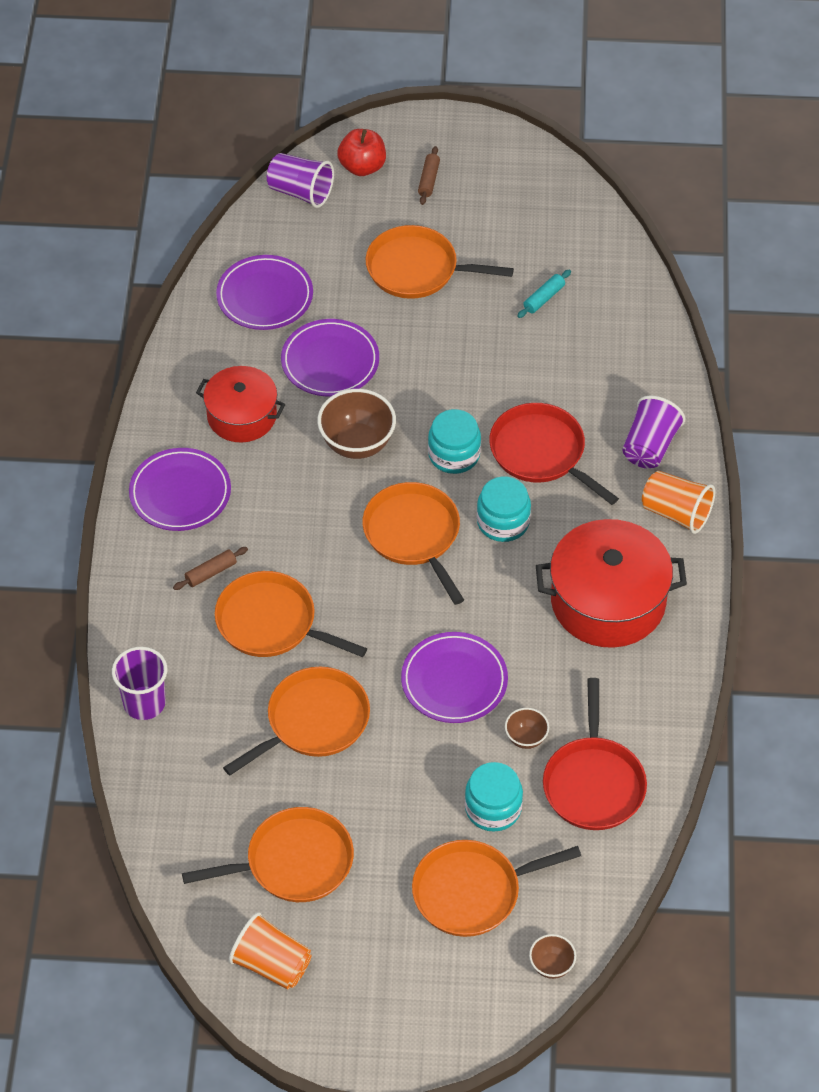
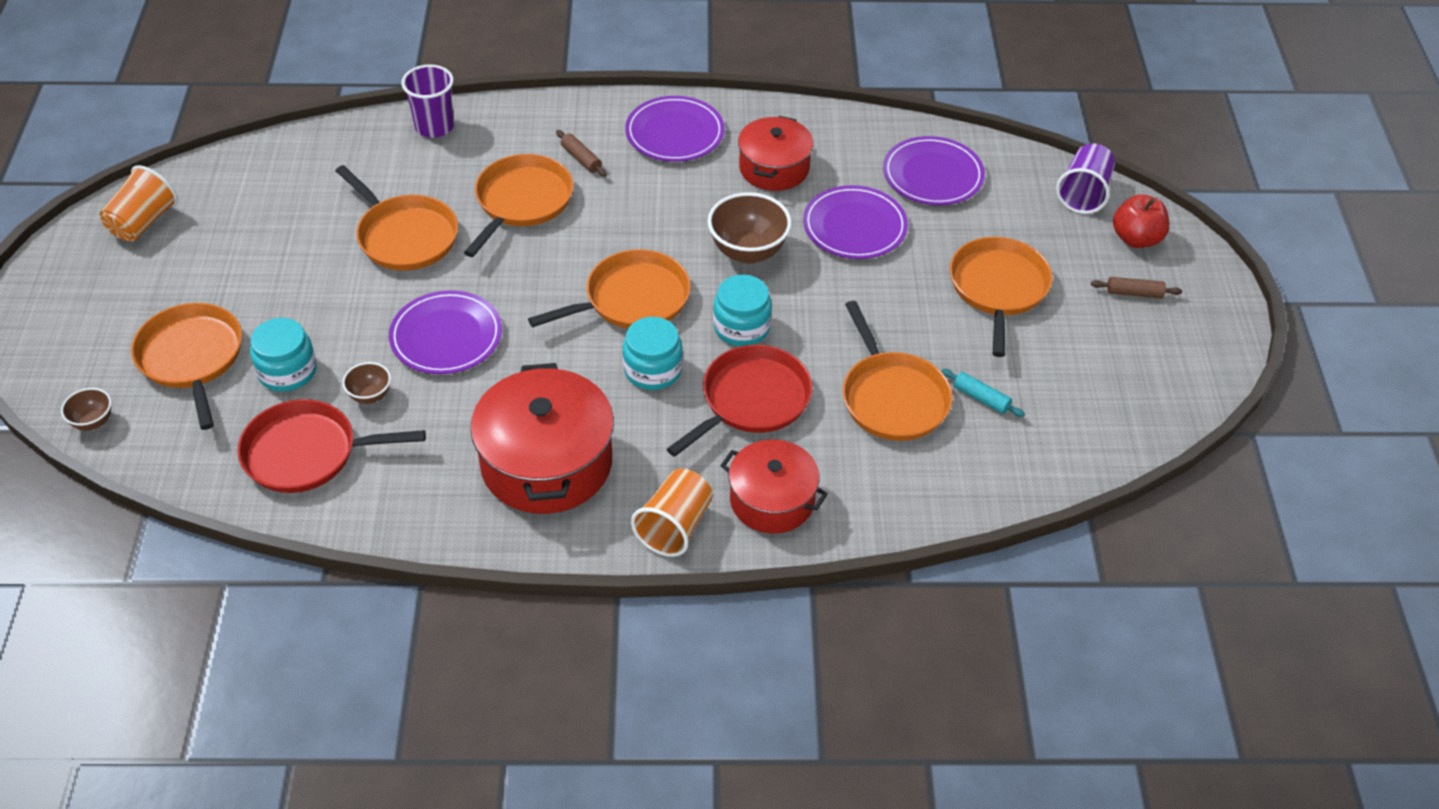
camera: 85 degrees right, 5 degrees down
orange pan [182,807,354,902] -> orange pan moved to [843,301,952,441]
purple cup [622,395,685,468] -> red pot [720,440,828,534]

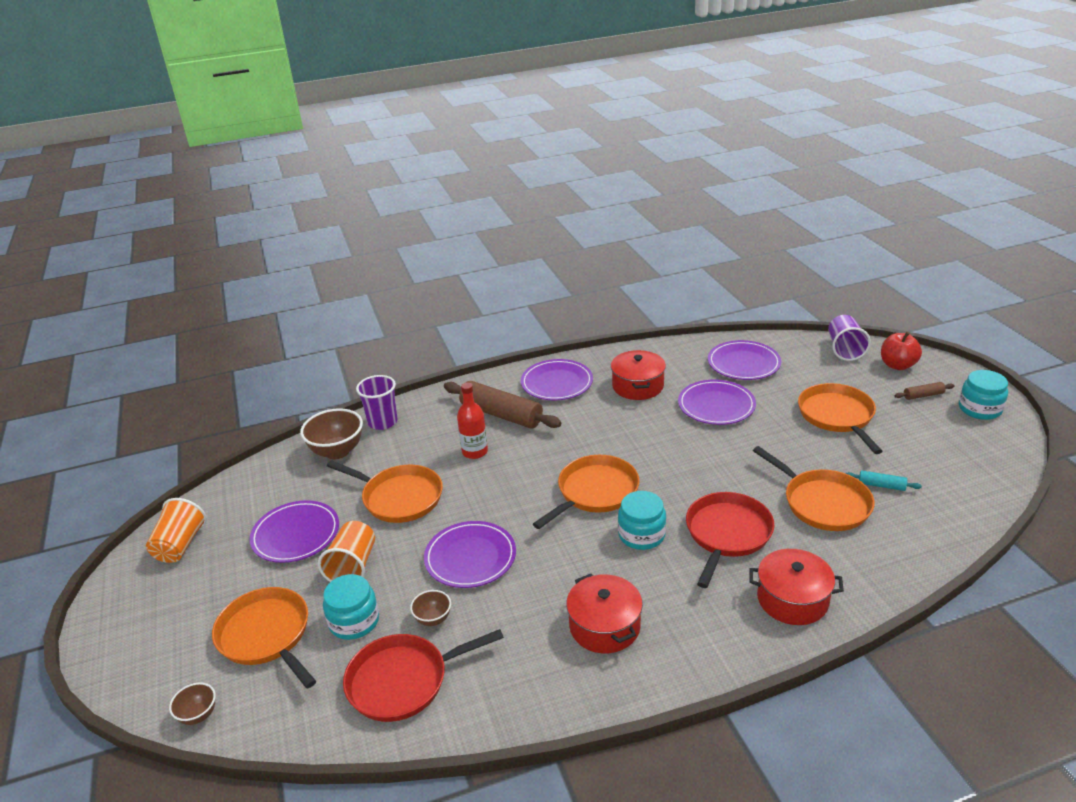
camera: 15 degrees left, 15 degrees down
orange pan [464,154,574,257] -> red bottle [457,383,488,459]
red pot [470,363,614,514] -> red pot [566,574,643,653], size x0.63
brown rolling pin [556,130,607,177] -> brown rolling pin [444,381,561,429], size x2.23
orange cup [631,469,713,557] -> orange cup moved to [318,521,375,582]
brown bowl [708,192,792,263] -> brown bowl moved to [300,408,363,459]
turquoise jar [713,275,772,346] -> turquoise jar moved to [959,370,1008,420]
none -> purple plate [250,500,339,563]

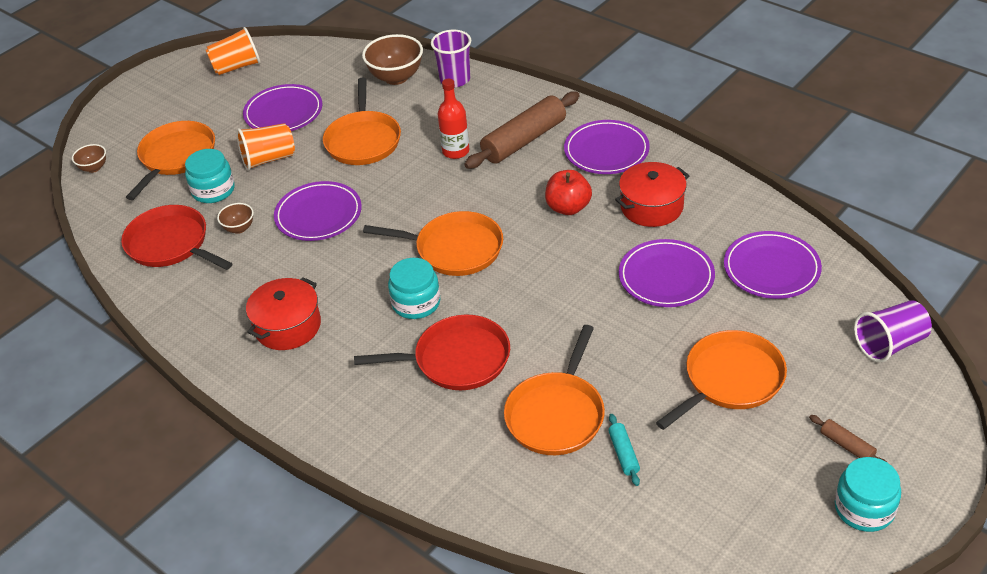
camera: 60 degrees right, 10 degrees up
brown rolling pin [444,381,561,429] -> brown rolling pin turned 45 degrees clockwise [464,92,580,169]
red pot [749,549,844,625] -> none
red apple [881,332,922,370] -> red apple moved to [545,170,592,215]

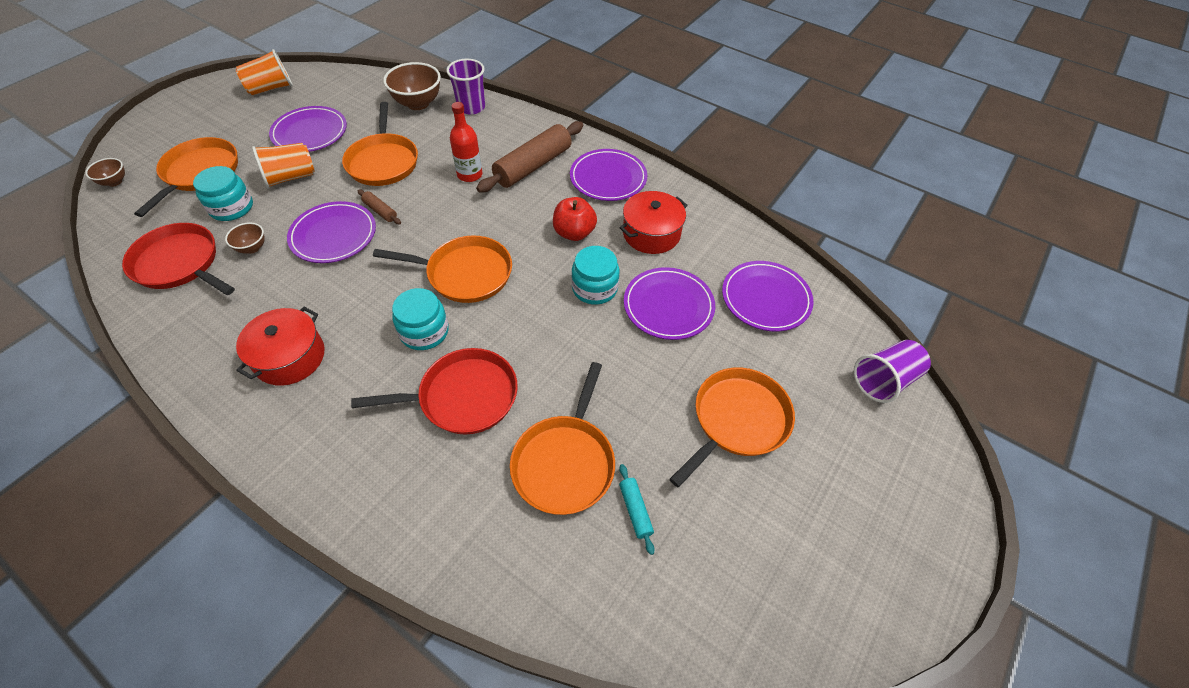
camera: 10 degrees left, 10 degrees up
brown rolling pin [809,415,887,462] -> brown rolling pin moved to [357,189,401,224]
turquoise jar [835,457,901,532] -> turquoise jar moved to [571,246,619,305]

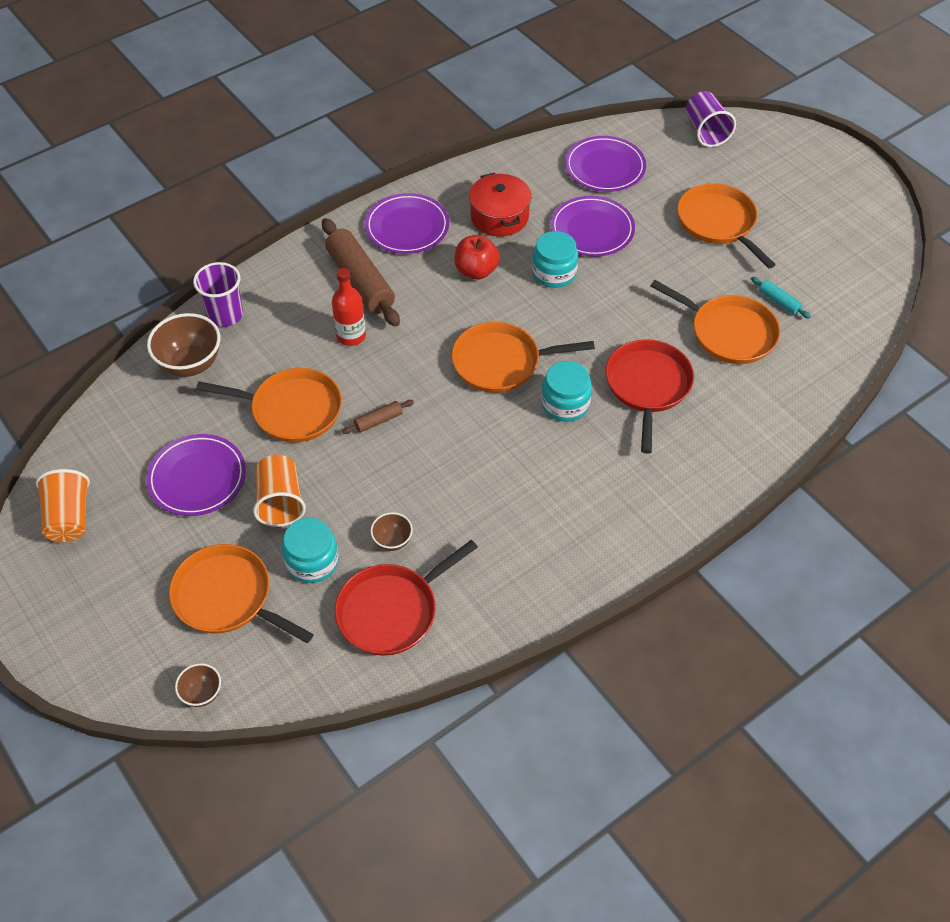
camera: 70 degrees left, 0 degrees up
red pot [236,307,325,386] -> none
purple plate [287,201,376,263] -> none
orange pan [373,235,512,303] -> orange pan turned 120 degrees counterclockwise [452,322,595,393]
turquoise rolling pin [619,464,655,555] -> turquoise rolling pin turned 45 degrees clockwise [751,277,811,318]

